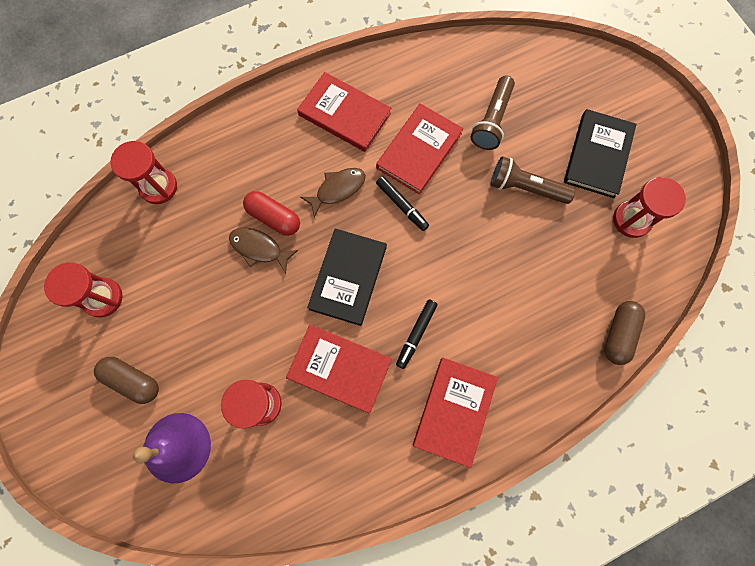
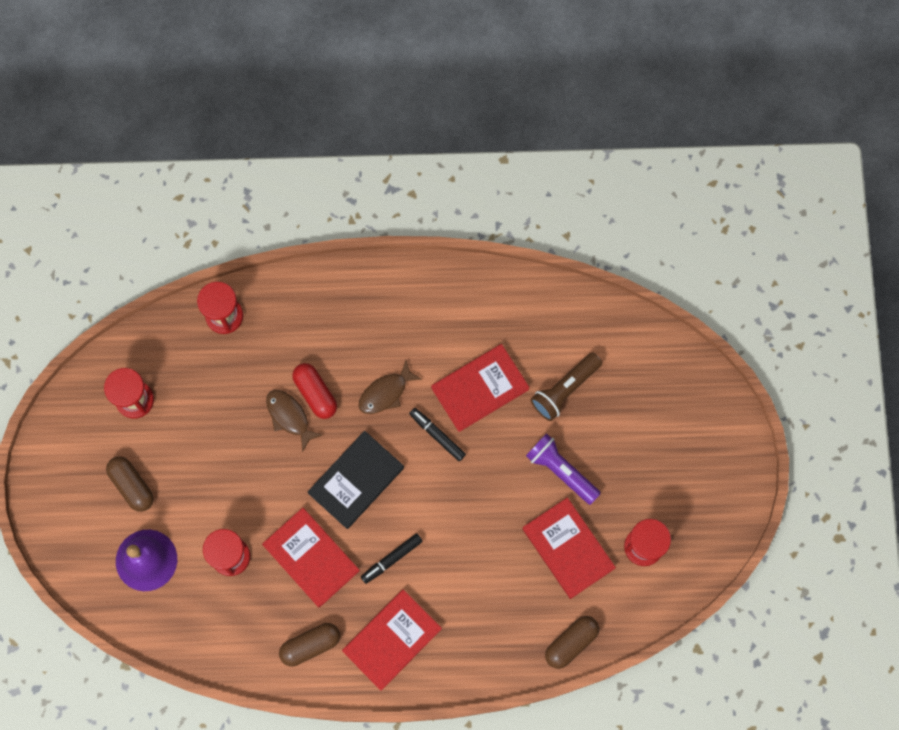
camera: 25 degrees right, 0 degrees up
red book [297,72,391,152] -> red book moved to [523,497,616,599]
brown fish [300,168,366,218] -> brown fish turned 150 degrees clockwise [359,360,422,414]
black marker [376,176,429,231] -> black marker turned 150 degrees clockwise [409,408,466,461]
brown flashlight [491,156,576,204] -> purple flashlight [526,433,601,505]
black book [564,109,636,198] -> none
none -> brown capsule [279,623,340,667]

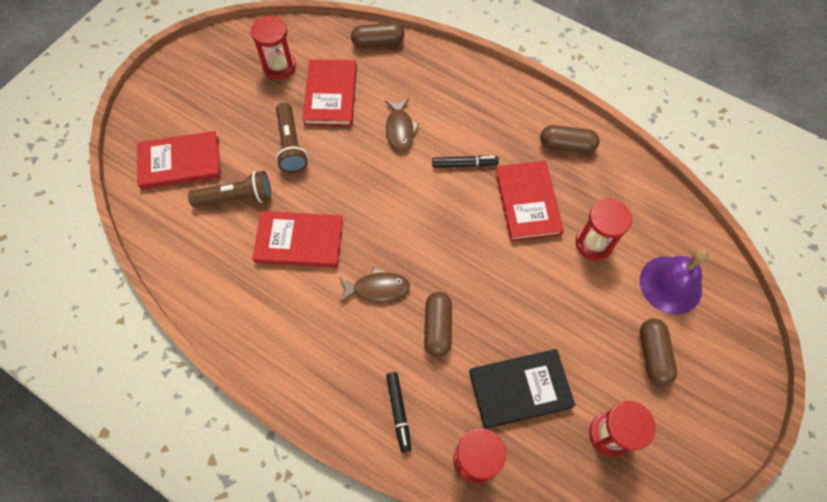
camera: 145 degrees left, 10 degrees down
brown fish [266,390,322,452] -> brown fish moved to [385,99,419,151]
red capsule [292,363,337,419] -> brown capsule [424,292,452,357]
black book [308,431,404,529] -> black book moved to [469,349,576,429]
red book [342,589,442,691] -> red book moved to [137,131,221,190]
black marker [409,408,466,461] -> black marker moved to [386,372,411,452]
purple flashlight [526,433,601,505] -> brown flashlight [276,102,308,173]

